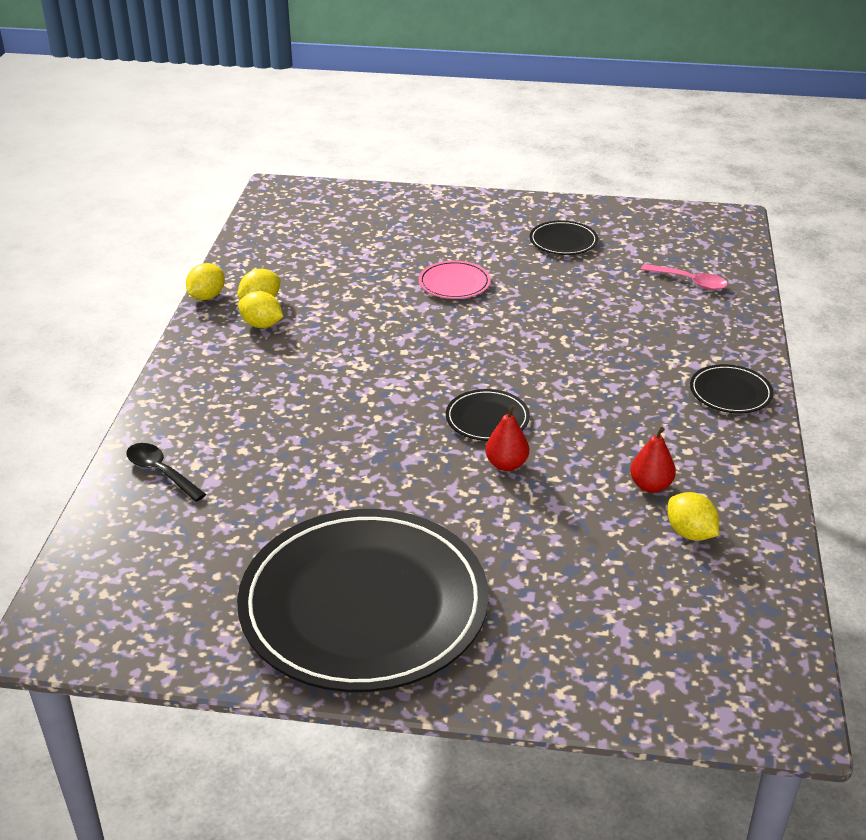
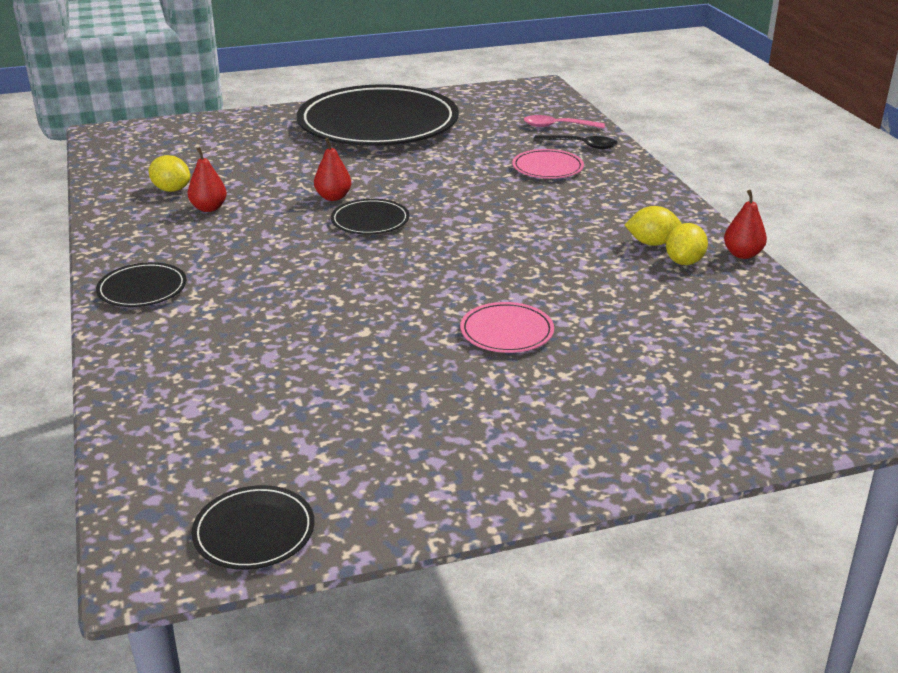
camera: 155 degrees right, 5 degrees down
yellow lemon [186,263,225,300] -> red pear [724,190,767,259]
black plate [529,221,598,255] -> black plate moved to [192,485,315,570]
pink spoon [641,264,728,290] -> pink spoon moved to [523,115,605,128]
none -> pink plate [512,149,584,179]

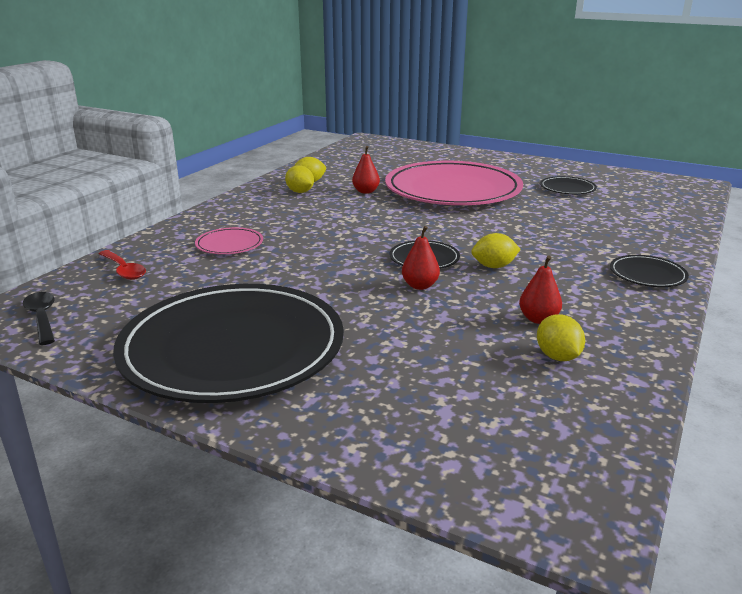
camera: 135 degrees left, 5 degrees down
black plate [192,485,315,570] -> black plate moved to [540,176,597,194]
pink plate [460,302,554,353] -> pink plate [385,161,523,205], size x2.47
pink spoon [523,115,605,128] -> red spoon [99,250,146,280]
black spoon [533,135,617,149] -> black spoon moved to [23,292,55,345]
red pear [724,190,767,259] -> red pear moved to [352,146,380,194]
none -> yellow lemon [471,233,521,268]

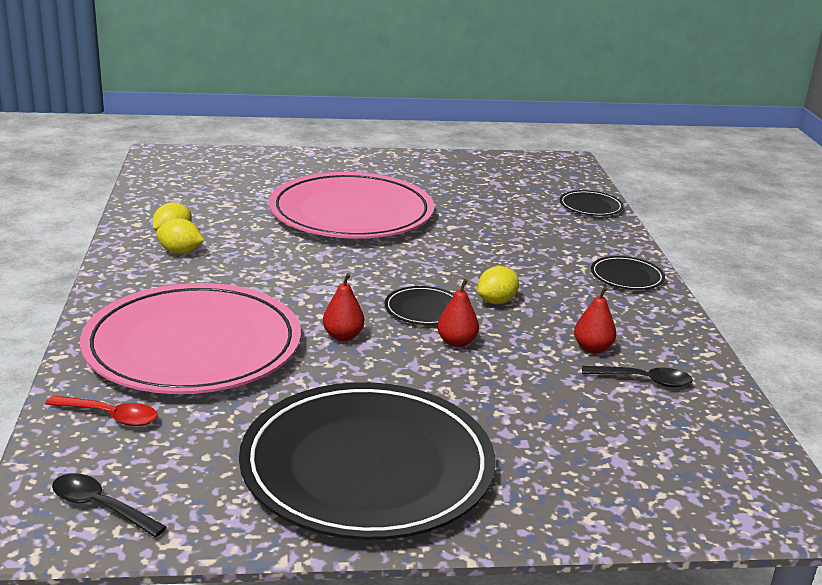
camera: 35 degrees left, 0 degrees up
pink plate [195,227,263,254] -> pink plate [80,283,301,394], size x2.47
red pear [352,146,380,194] -> red pear moved to [323,273,365,341]
yellow lemon [537,314,585,361] -> black spoon [582,366,693,388]
black plate [540,176,597,194] -> black plate moved to [560,190,624,216]

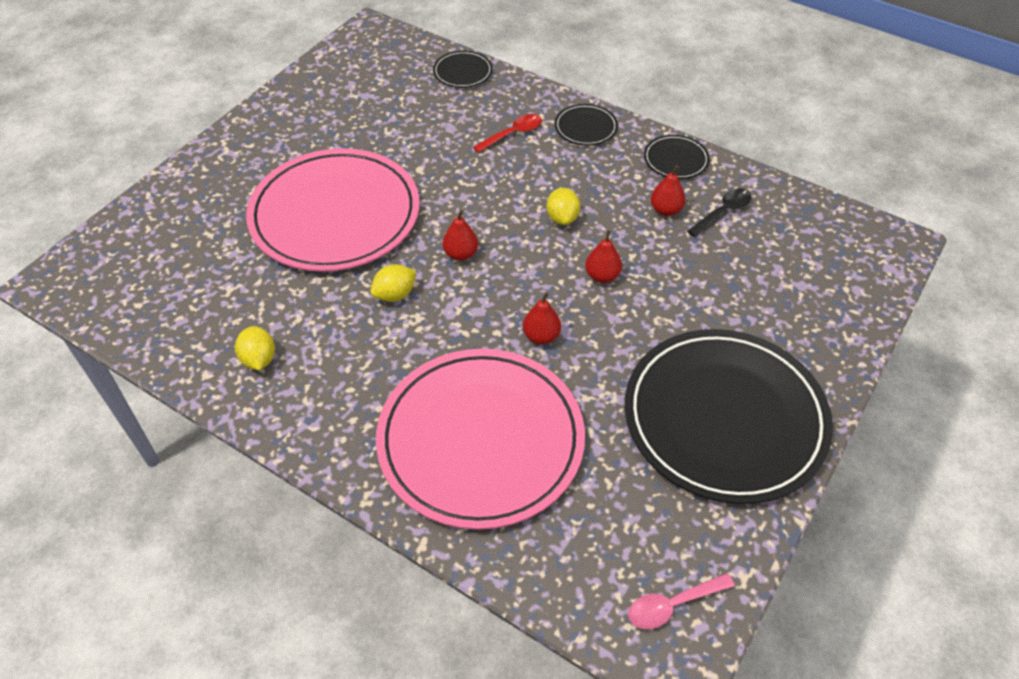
camera: 50 degrees left, 25 degrees up
red spoon [45,395,158,426] -> red spoon moved to [473,114,542,153]
black spoon [52,473,167,538] -> pink spoon [628,573,735,629]
yellow lemon [156,218,204,254] -> yellow lemon moved to [370,264,416,302]
black plate [385,286,454,325] -> black plate moved to [644,135,710,179]
none -> red pear [443,210,478,261]

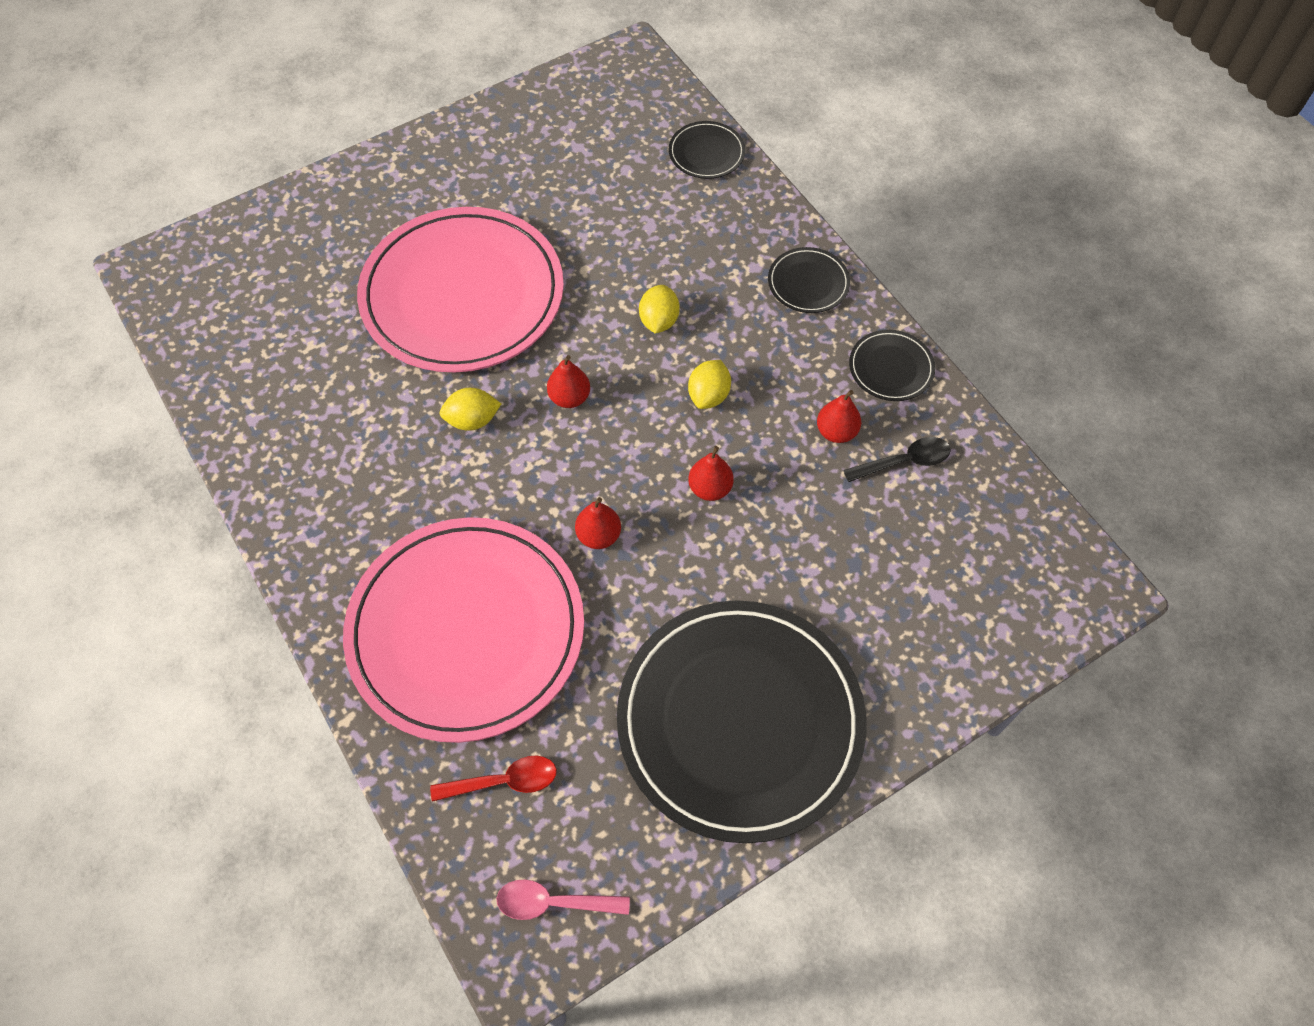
camera: 25 degrees right, 10 degrees up
yellow lemon [235,326,275,370] -> yellow lemon moved to [639,285,680,334]
red spoon [473,114,542,153] -> red spoon moved to [430,756,557,802]

